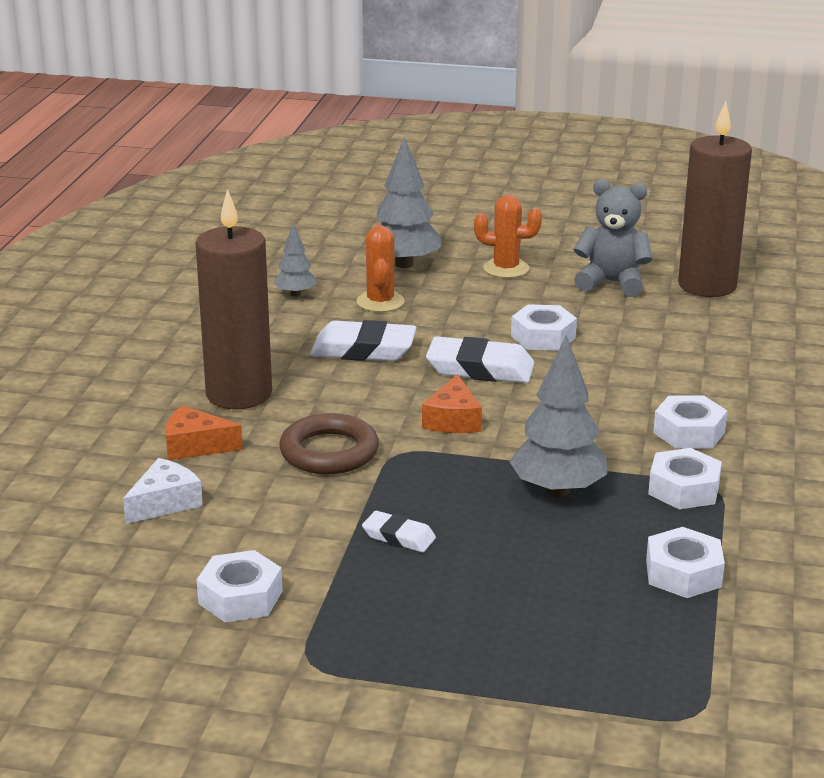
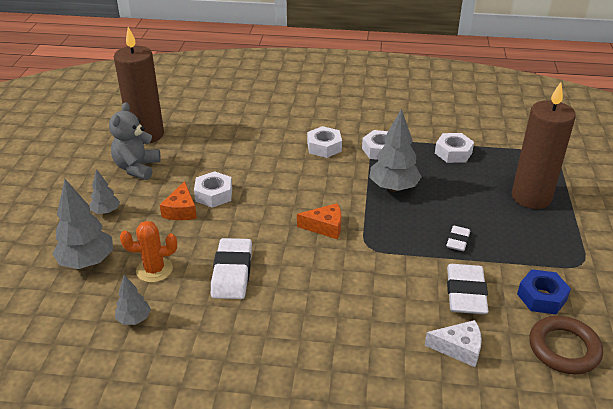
camera: 95 degrees left, 10 degrees up
white cheese [123,458,203,524] -> white cheese turned 150 degrees clockwise [425,320,482,367]
orange cheese [165,405,243,460] -> orange cheese moved to [160,181,197,220]
brown candle [196,189,272,409] -> brown candle moved to [512,82,576,209]
white nut [197,550,283,622] -> blue nut [517,269,571,314]
brown ring [279,413,379,474] -> brown ring moved to [529,316,603,375]
white eraser [426,336,534,383] -> white eraser moved to [447,264,488,314]
orange cactus [474,195,542,278] -> grey tree [90,169,120,214]

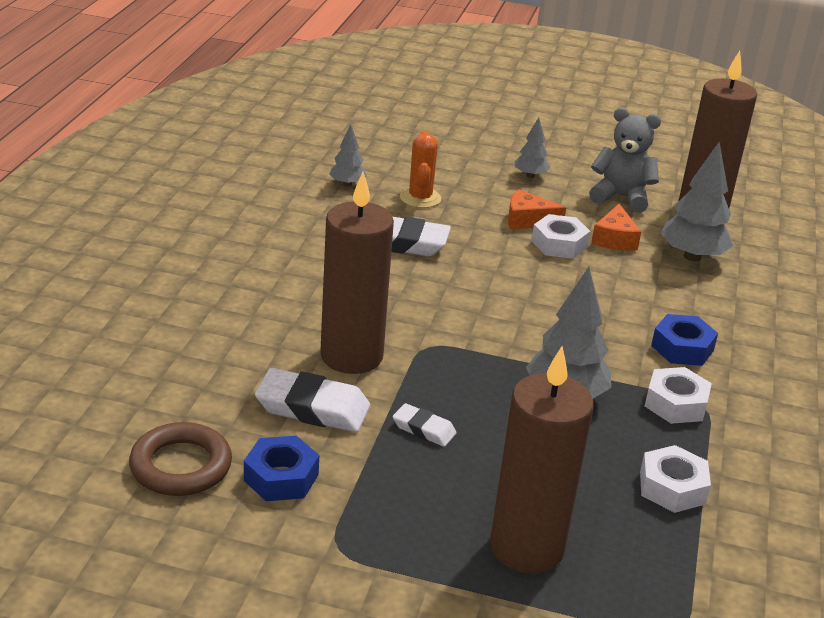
camera: 95 degrees right, 5 degrees down
grey tree [52,179,113,269] -> grey tree moved to [660,142,733,261]
orange cheese [297,203,341,239] -> orange cheese moved to [591,204,641,251]
white nut [307,126,342,158] -> blue nut [651,314,718,366]
white cheese [425,320,482,367] -> none
none -> brown candle [320,172,394,374]

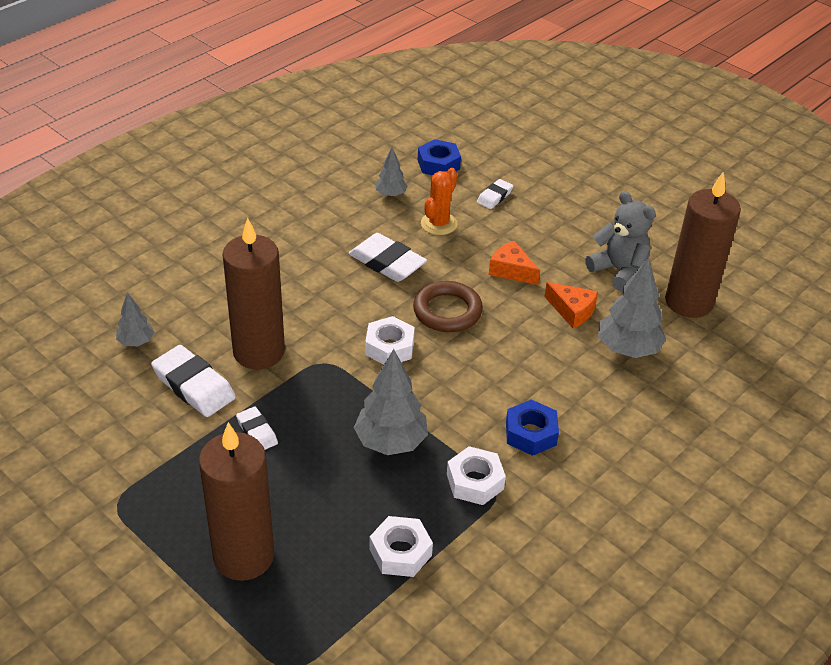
camera: 30 degrees right, 10 degrees up
brown ring [129,422,232,496] -> brown ring moved to [413,281,483,332]
blue nut [244,436,319,501] -> blue nut moved to [418,139,461,175]
grey tree [515,117,550,178] -> grey tree moved to [116,292,154,346]
white nut [532,214,590,259] -> white nut moved to [365,316,415,365]
orange cheese [591,204,641,251] -> orange cheese turned 90 degrees counterclockwise [544,282,598,328]
none -> white eraser [477,179,513,209]

